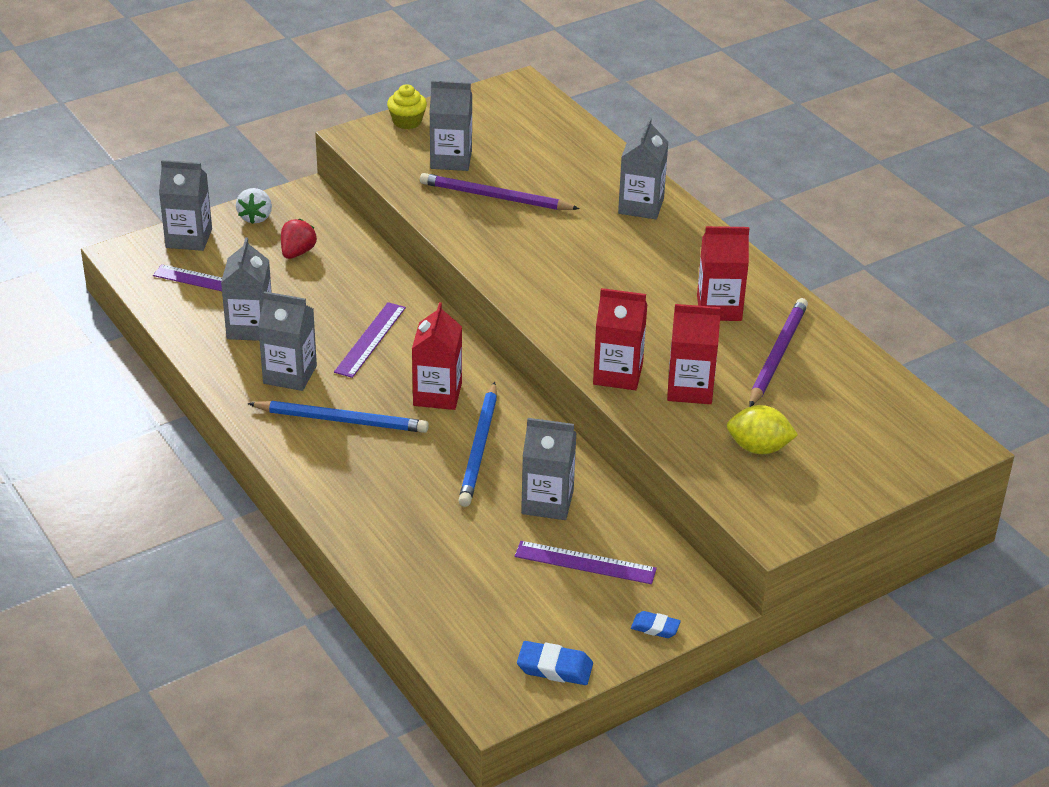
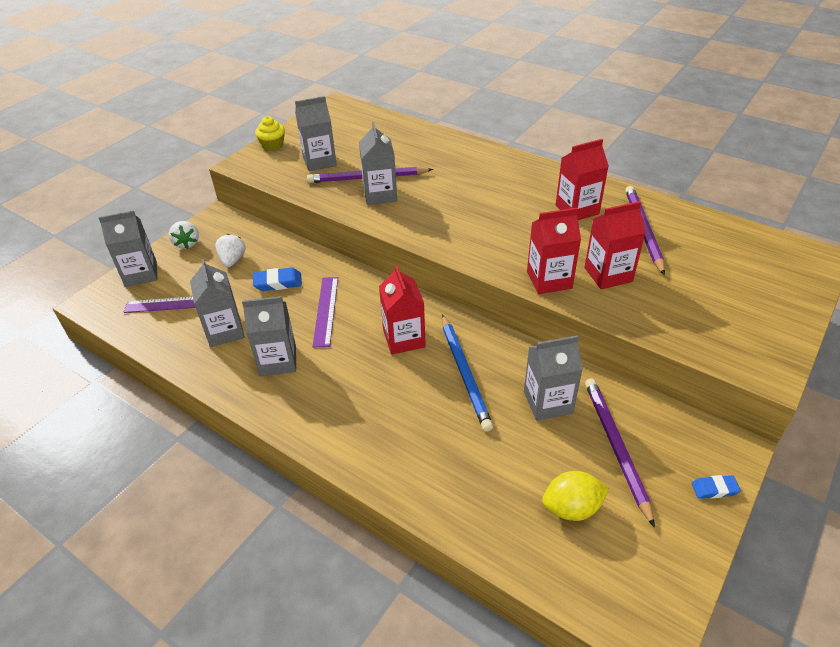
camera: 20 degrees left, 5 degrees up
blue pencil [248,401,429,433] -> none
red strawberry [281,219,317,259] -> white strawberry [215,234,246,267]
purple ruler [515,541,657,584] -> purple pencil [585,379,655,528]
blue eraser [517,641,593,685] -> blue eraser moved to [253,267,302,291]
grey carton [618,117,668,219] -> grey carton moved to [359,122,397,205]
yellow lemon [727,405,798,454] -> yellow lemon moved to [542,471,609,521]

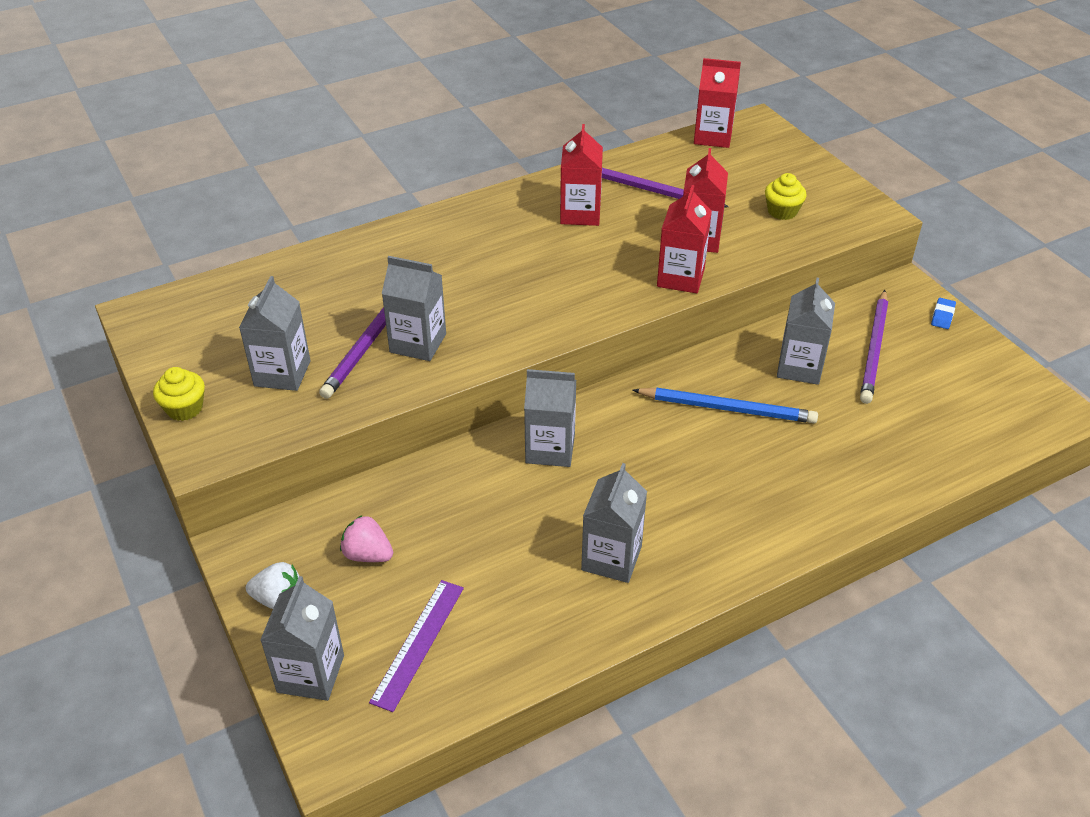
camera: 65 degrees left, 0 degrees up
grey carton [190,259,245,347] -> grey carton moved to [524,369,576,467]
white strawberry [215,234,246,267] -> pink strawberry [340,515,393,562]
blue eraser [253,267,302,291] -> none
purple ruler [313,277,338,347] -> none
red carton [379,265,426,355] -> red carton moved to [694,58,741,148]
yellow lemon [542,471,609,521] -> none
purple pencil [585,379,655,528] -> purple pencil turned 90 degrees counterclockwise [860,290,888,404]
none -> yellow cupcake [765,173,807,220]

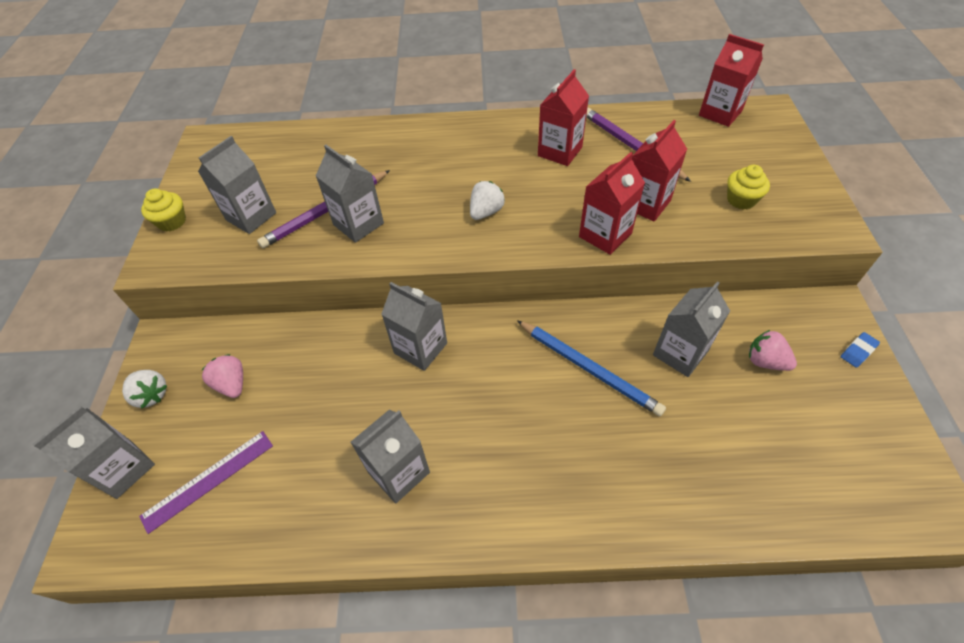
camera: 30 degrees right, 10 degrees up
purple pencil [860,290,888,404] -> pink strawberry [749,330,797,371]
none -> white strawberry [470,181,505,220]

